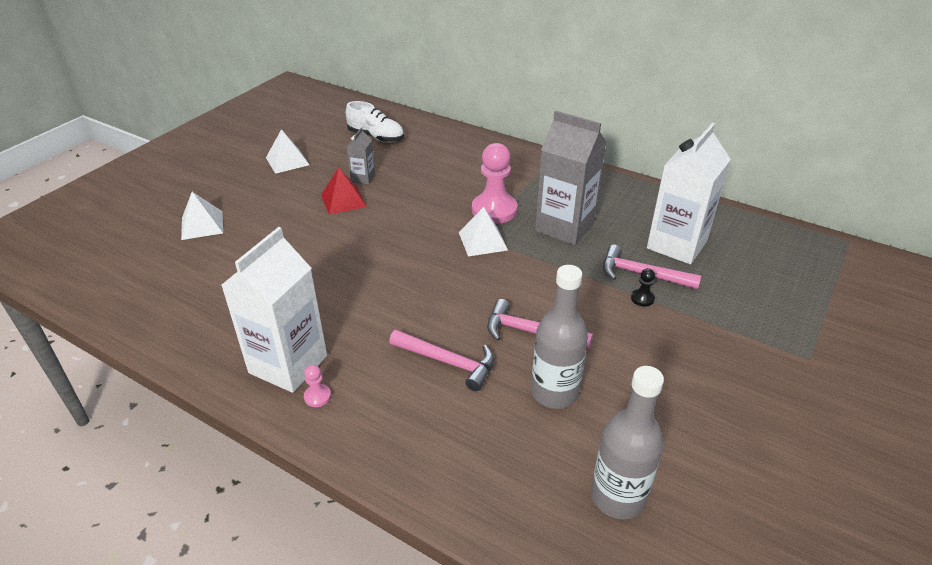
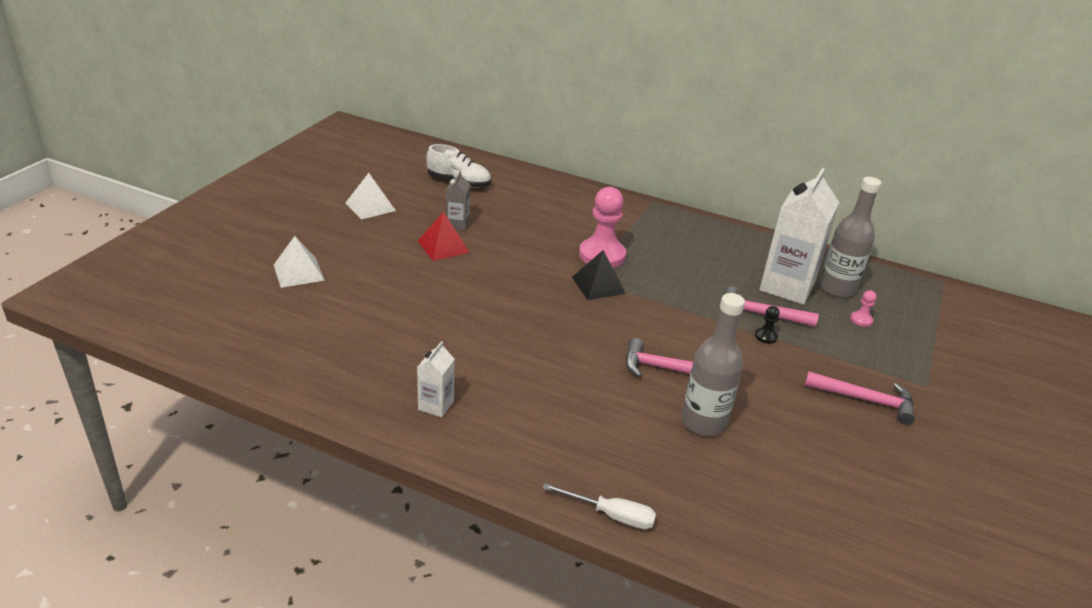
camera: 10 degrees left, 5 degrees down
white carton [221,227,327,393] -> white carton [417,341,454,417], size x0.47
pink pawn [304,365,331,407] -> pink pawn moved to [850,290,877,327]
pink hammer [389,330,494,391] -> pink hammer moved to [805,371,915,424]
white pyramid [459,207,508,256] -> black pyramid [572,250,626,300]
grey carton [535,111,607,245] -> none
grey bottle [591,366,664,519] -> grey bottle moved to [819,177,881,298]
none -> white screwdriver [542,483,656,529]

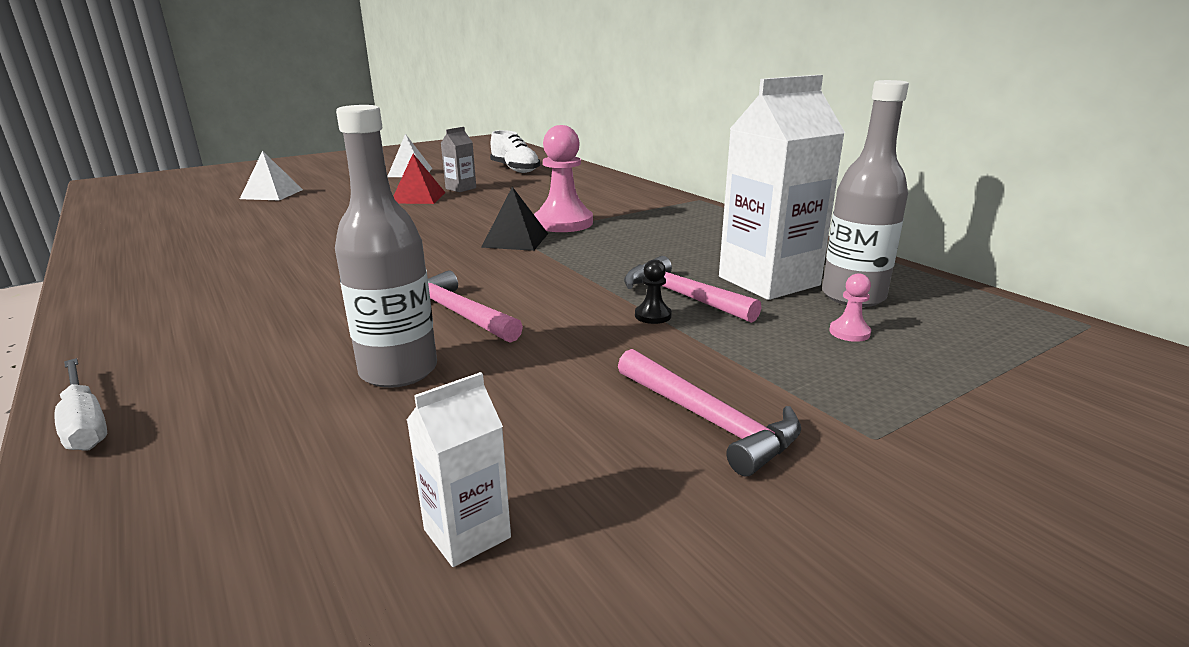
camera: 35 degrees right, 10 degrees down
white carton [417,341,454,417] -> white carton moved to [407,372,511,567]

